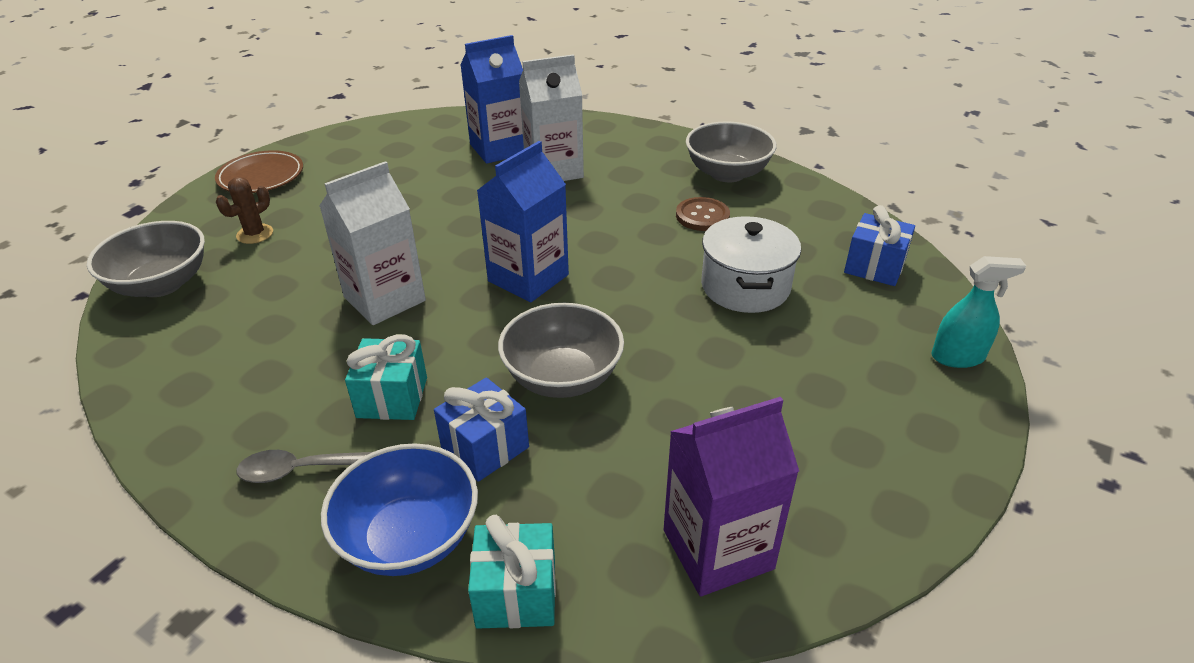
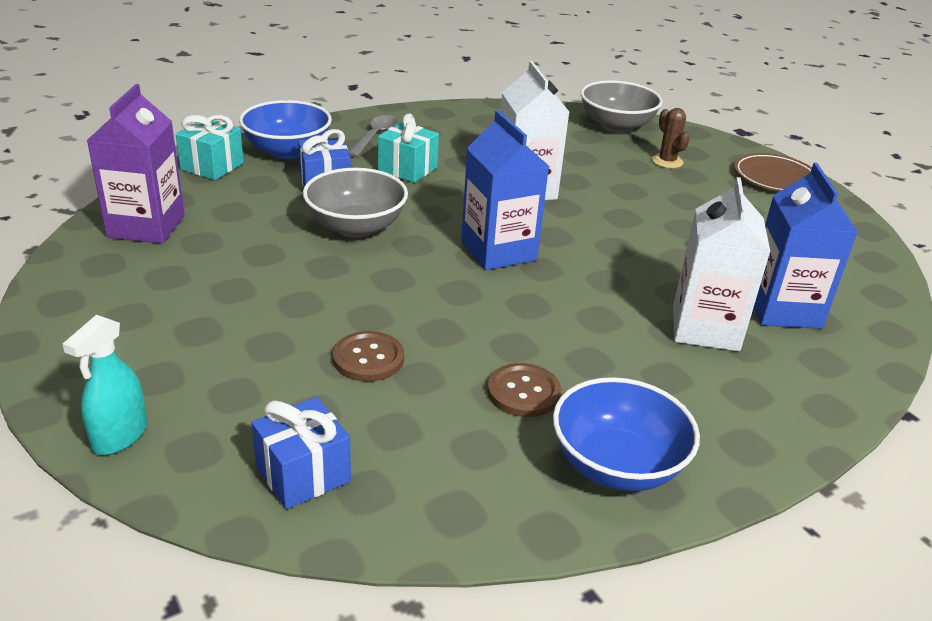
camera: 115 degrees right, 5 degrees down
grey bowl [686,122,777,182] -> blue bowl [553,377,700,491]
white pot [701,216,801,313] -> brown button [333,331,404,382]

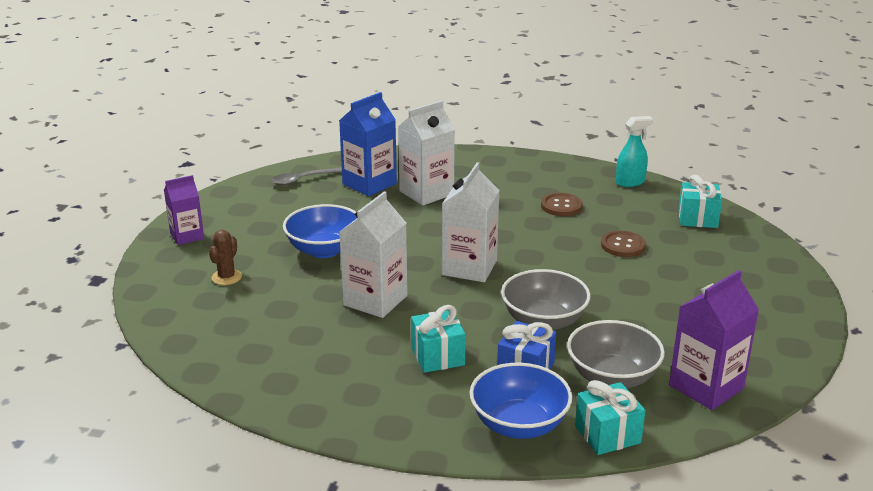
camera: 135 degrees left, 5 degrees down
turquoise spray bottle [63,315,147,455] -> turquoise spray bottle moved to [616,116,653,187]
blue gift [251,397,351,509] -> turquoise gift [679,174,722,228]
grey spoon [348,115,398,157] -> grey spoon moved to [271,167,342,186]
blue carton [461,110,549,270] -> white carton [442,162,500,282]
blue bowl [553,377,700,491] -> blue bowl moved to [283,204,357,258]
grey bowl [581,80,663,133] -> grey bowl moved to [567,320,665,389]
brown plate [734,153,812,192] -> purple carton [164,175,204,245]

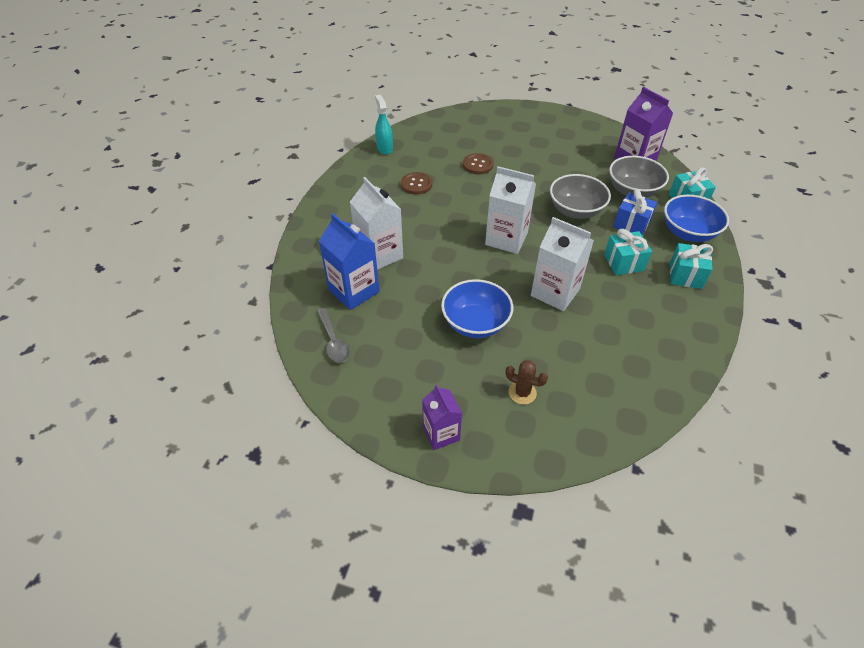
camera: 85 degrees left, 20 degrees up
turquoise gift [679,174,722,228] -> turquoise gift moved to [670,243,713,289]

